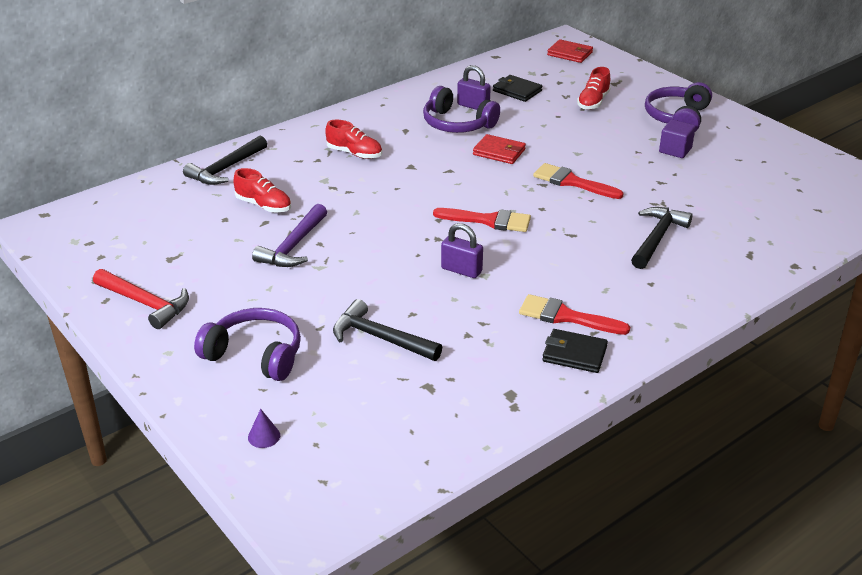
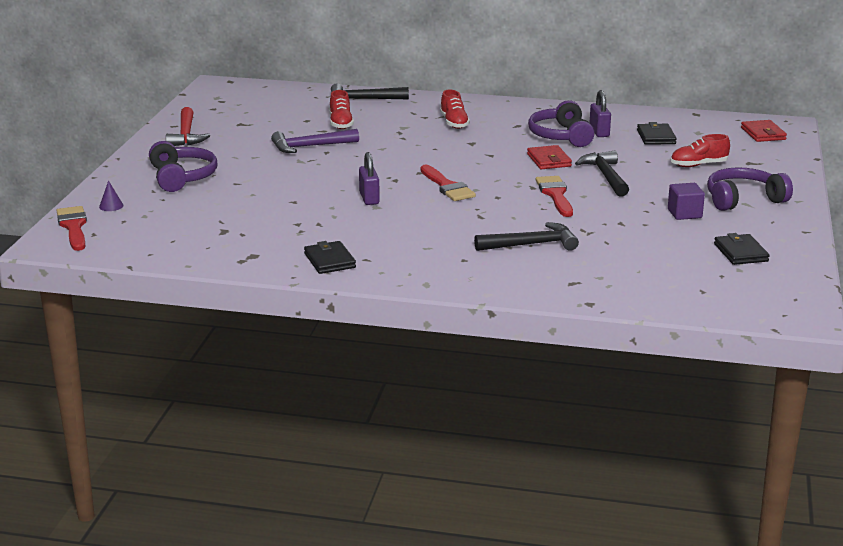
camera: 50 degrees right, 10 degrees down
black hammer [333,299,442,361] -> black hammer moved to [575,151,629,197]
red brush [519,294,630,335] -> red brush moved to [56,206,87,251]
none -> black wallet [714,233,770,265]

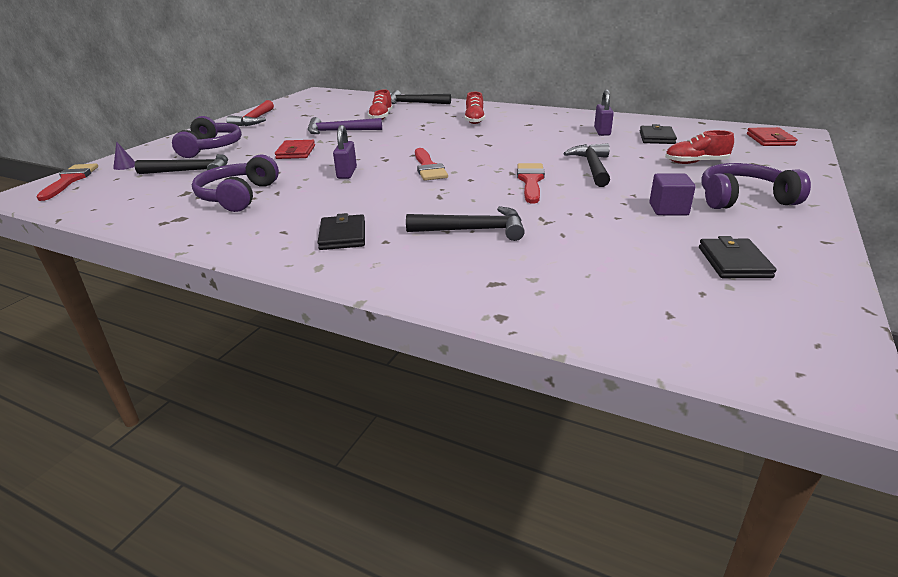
camera: 15 degrees right, 5 degrees up
black wallet [304,241,356,274] -> black wallet moved to [317,213,365,250]
red wallet [527,145,572,169] -> red wallet moved to [275,140,315,159]
purple headphones [528,100,595,147] -> purple headphones moved to [192,155,279,212]
none -> black hammer [134,154,228,174]

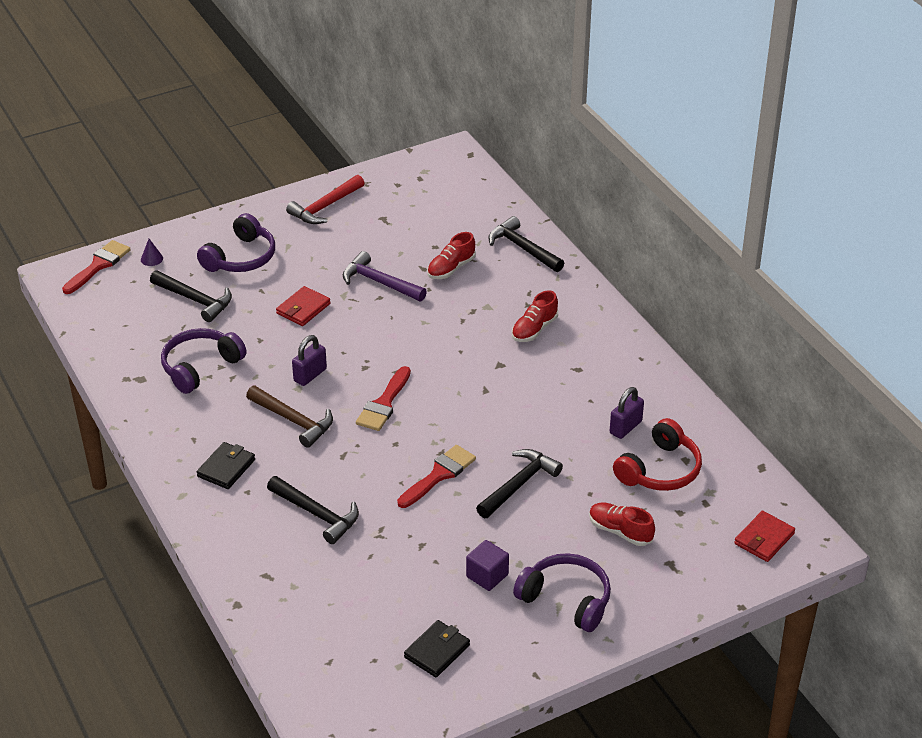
camera: 35 degrees right, 10 degrees up
black wallet [640,124,677,144] -> red headphones [613,418,702,491]
none -> brown hammer [246,386,333,448]

